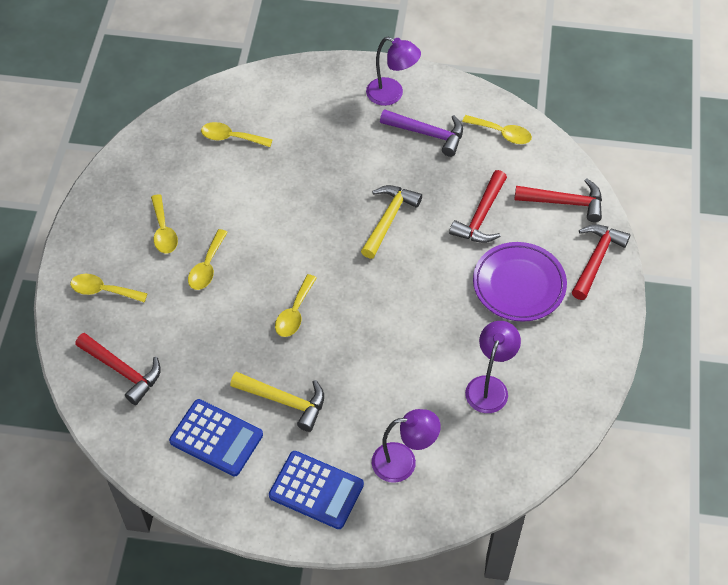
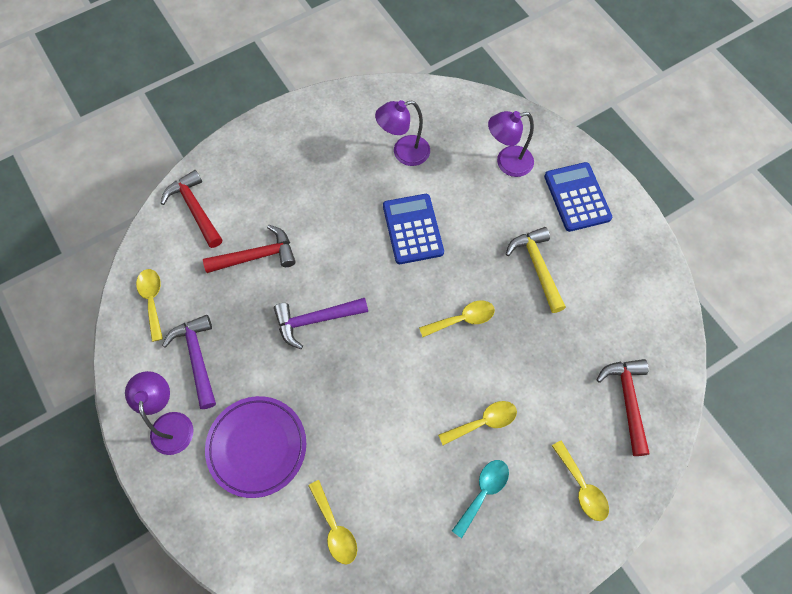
camera: 130 degrees left, 10 degrees up
yellow spoon [151,194,178,254] -> turquoise spoon [452,460,509,538]
blue calculator [169,399,263,476] -> blue calculator moved to [383,194,444,264]
yellow hammer [361,185,422,259] -> purple hammer [274,298,368,349]
purple lamp [372,409,441,483] -> purple lamp turned 60 degrees counterclockwise [488,111,534,177]
purple plate [473,242,567,322] -> purple plate moved to [205,396,306,498]
red hammer [572,224,630,300] -> none

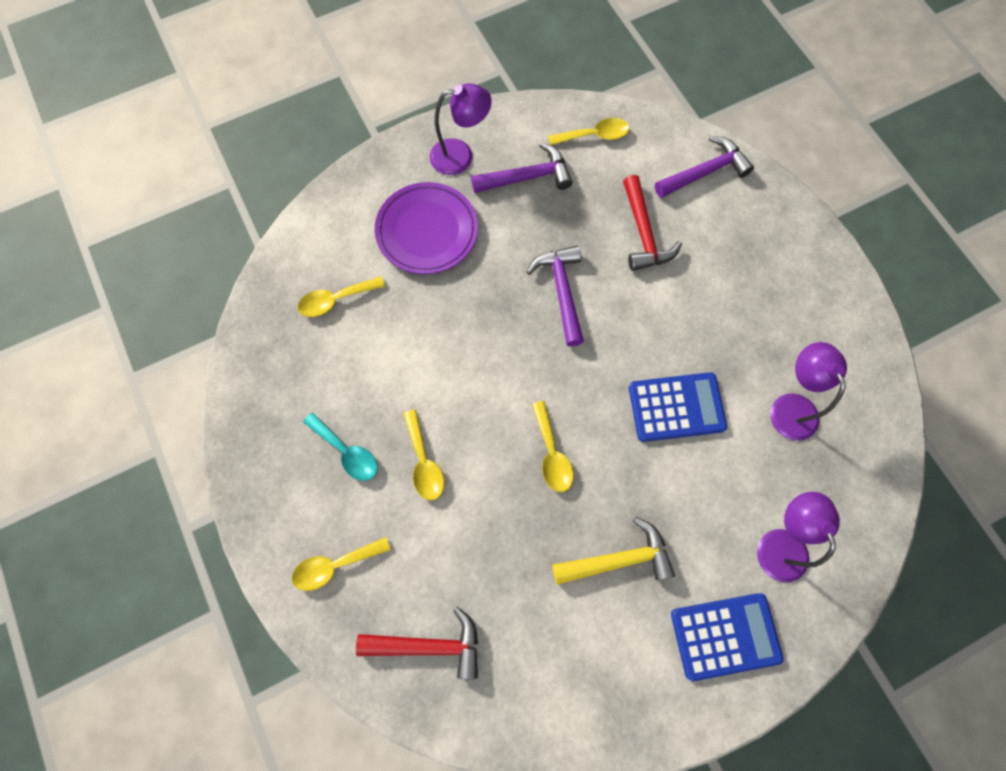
camera: 95 degrees right, 5 degrees up
red hammer [161,170,222,248] -> purple hammer [655,136,754,198]

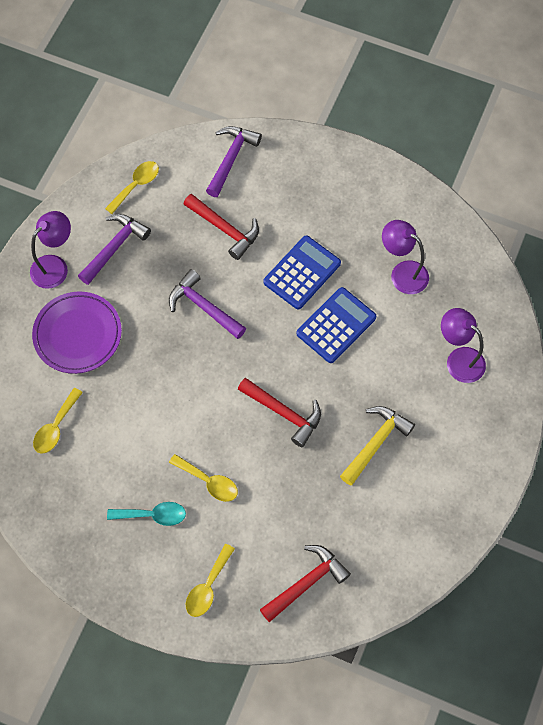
camera: 40 degrees left, 5 degrees down
yellow spoon [532,401,574,492] -> red hammer [238,378,321,447]
blue calculator [671,593,783,681] -> blue calculator moved to [263,236,341,310]

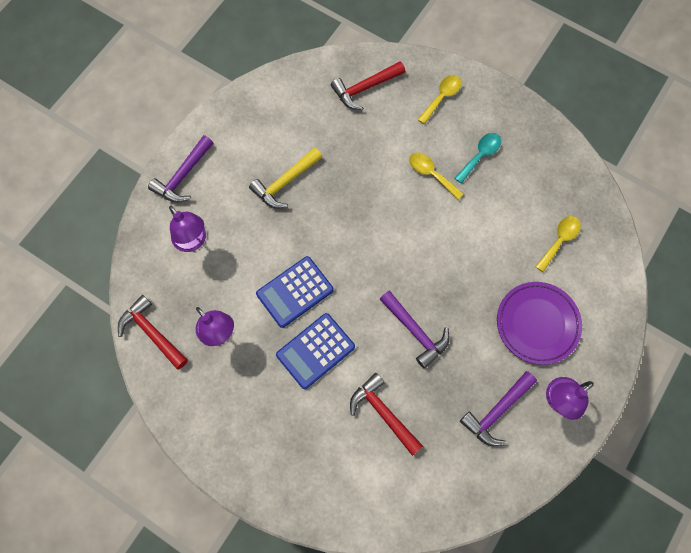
camera: 170 degrees left, 5 degrees up
yellow spoon [105,161,159,214] -> none
turquoise spoon [107,502,186,526] -> turquoise spoon turned 120 degrees clockwise [455,133,501,184]
purple hammer [206,126,262,197] -> purple hammer moved to [148,135,213,203]
red hammer [238,378,321,447] -> red hammer moved to [118,295,188,370]

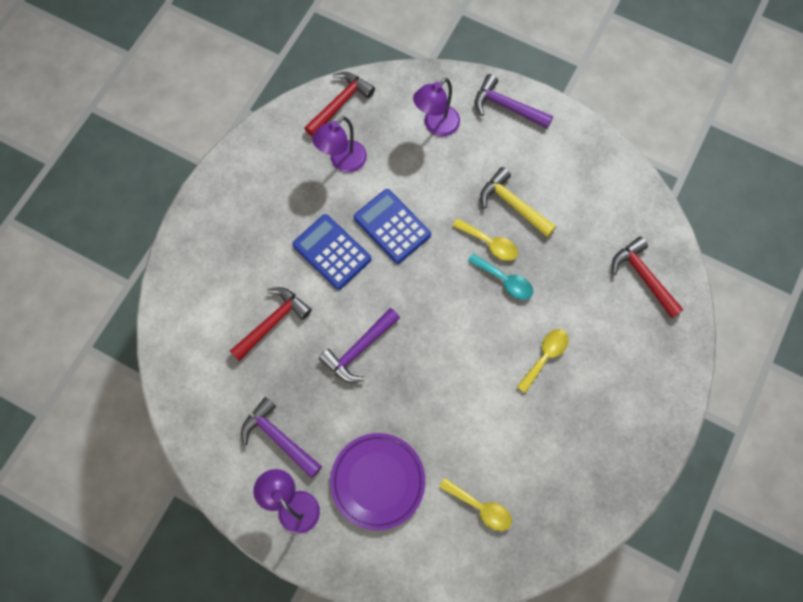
camera: 85 degrees right, 0 degrees up
yellow spoon [417,75,462,124] -> yellow spoon moved to [453,218,518,261]
turquoise spoon [455,133,501,184] -> turquoise spoon moved to [468,253,533,300]

